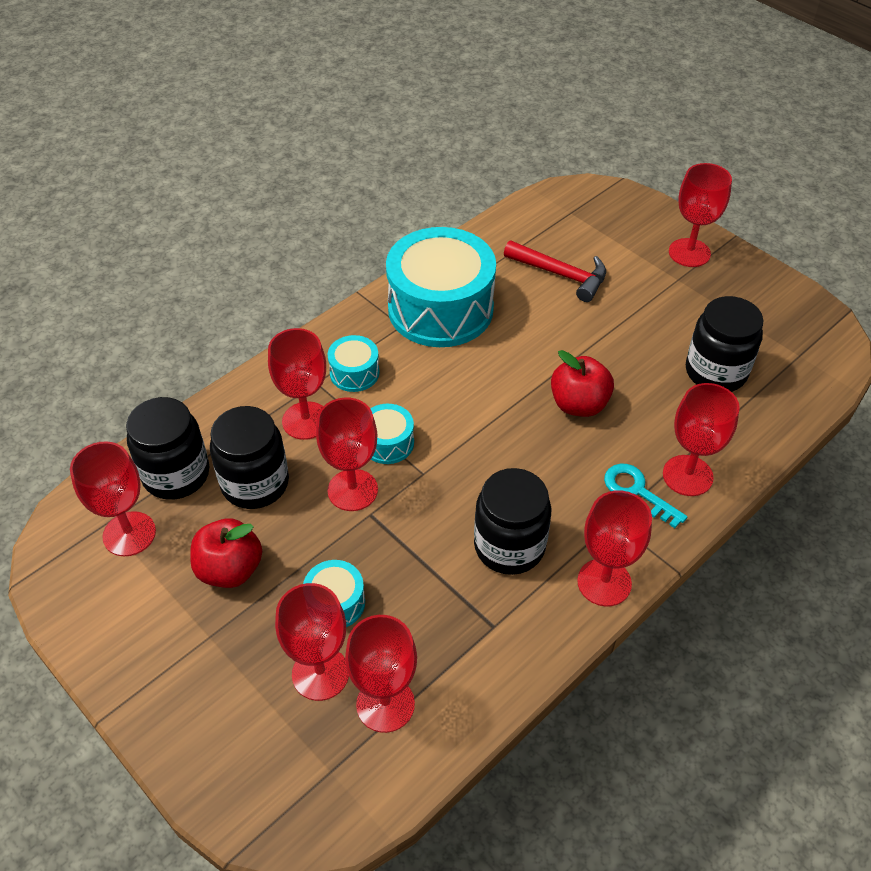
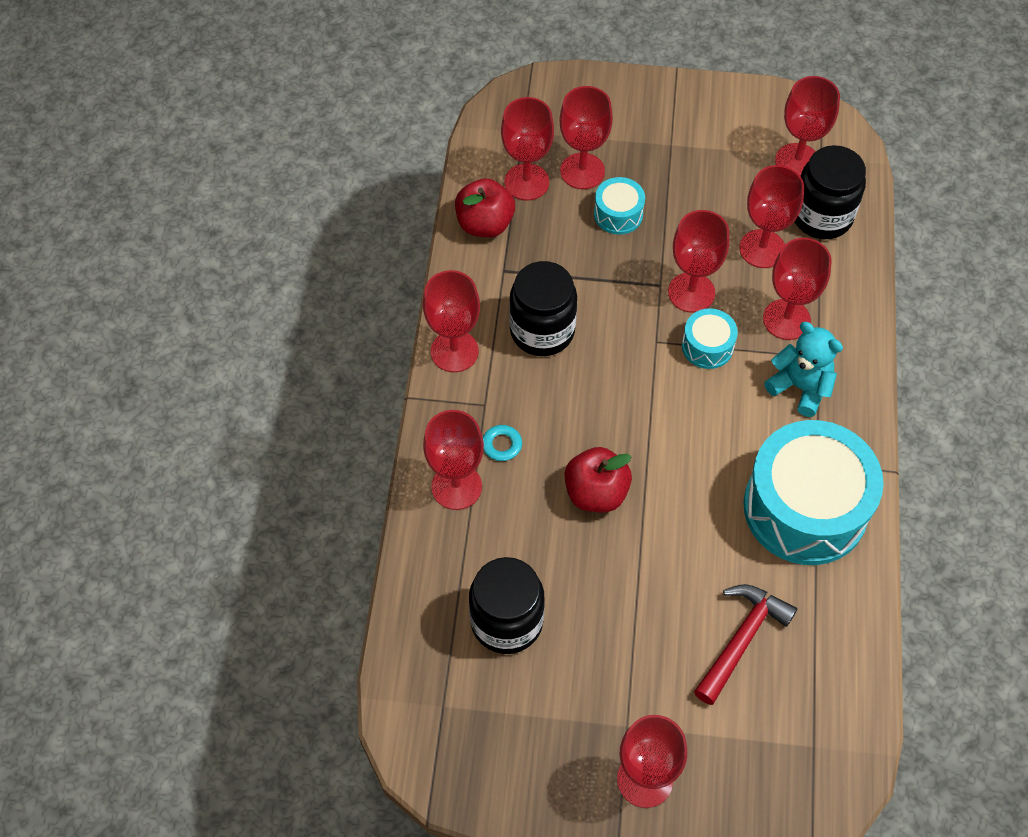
camera: 140 degrees right, 10 degrees up
red apple [190,518,262,588] -> red apple moved to [455,178,515,237]
black jar [210,406,289,509] -> red goblet [739,165,804,268]
turquoise drum [328,335,380,392] -> turquoise teddy bear [764,322,843,417]
red hammer [504,241,606,302] -> red hammer turned 135 degrees clockwise [694,584,797,705]

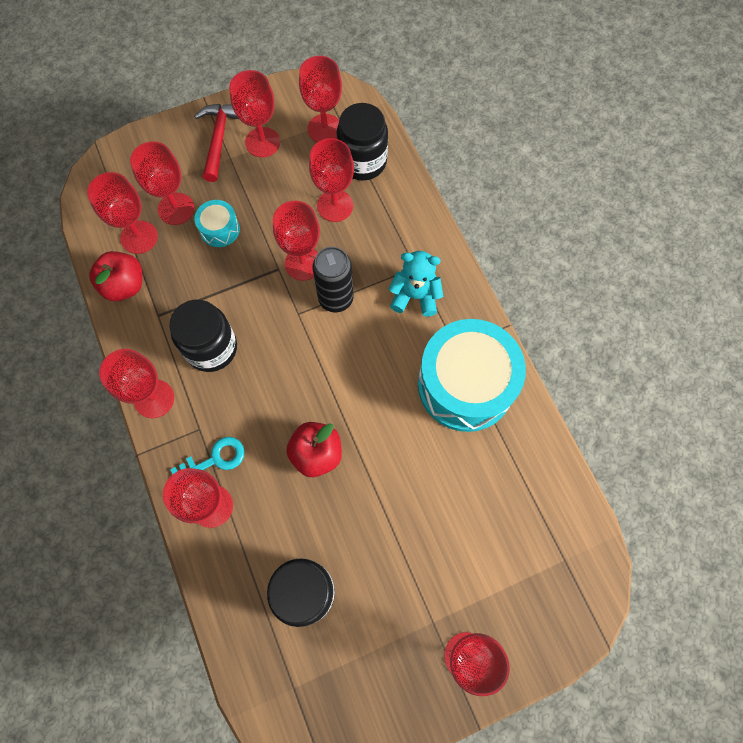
camera: 30 degrees left, 10 degrees up
turquoise drum [682,308,738,369] -> black can [313,247,354,312]
red hammer [694,584,797,705] -> red hammer moved to [194,104,239,182]
red goblet [763,238,832,340] -> red goblet moved to [229,70,280,157]

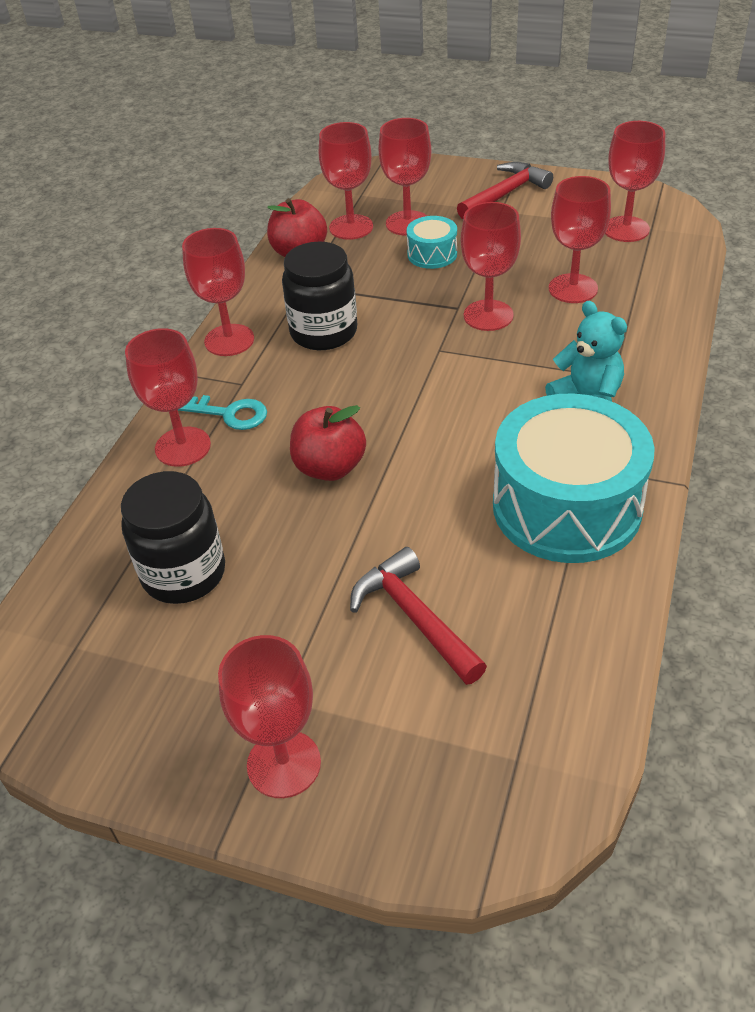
camera: 45 degrees right, 25 degrees down
red goblet [229,70,280,157] -> none
black can [313,247,354,312] -> none
black jar [337,103,388,180] -> none
none -> red hammer [350,547,487,685]

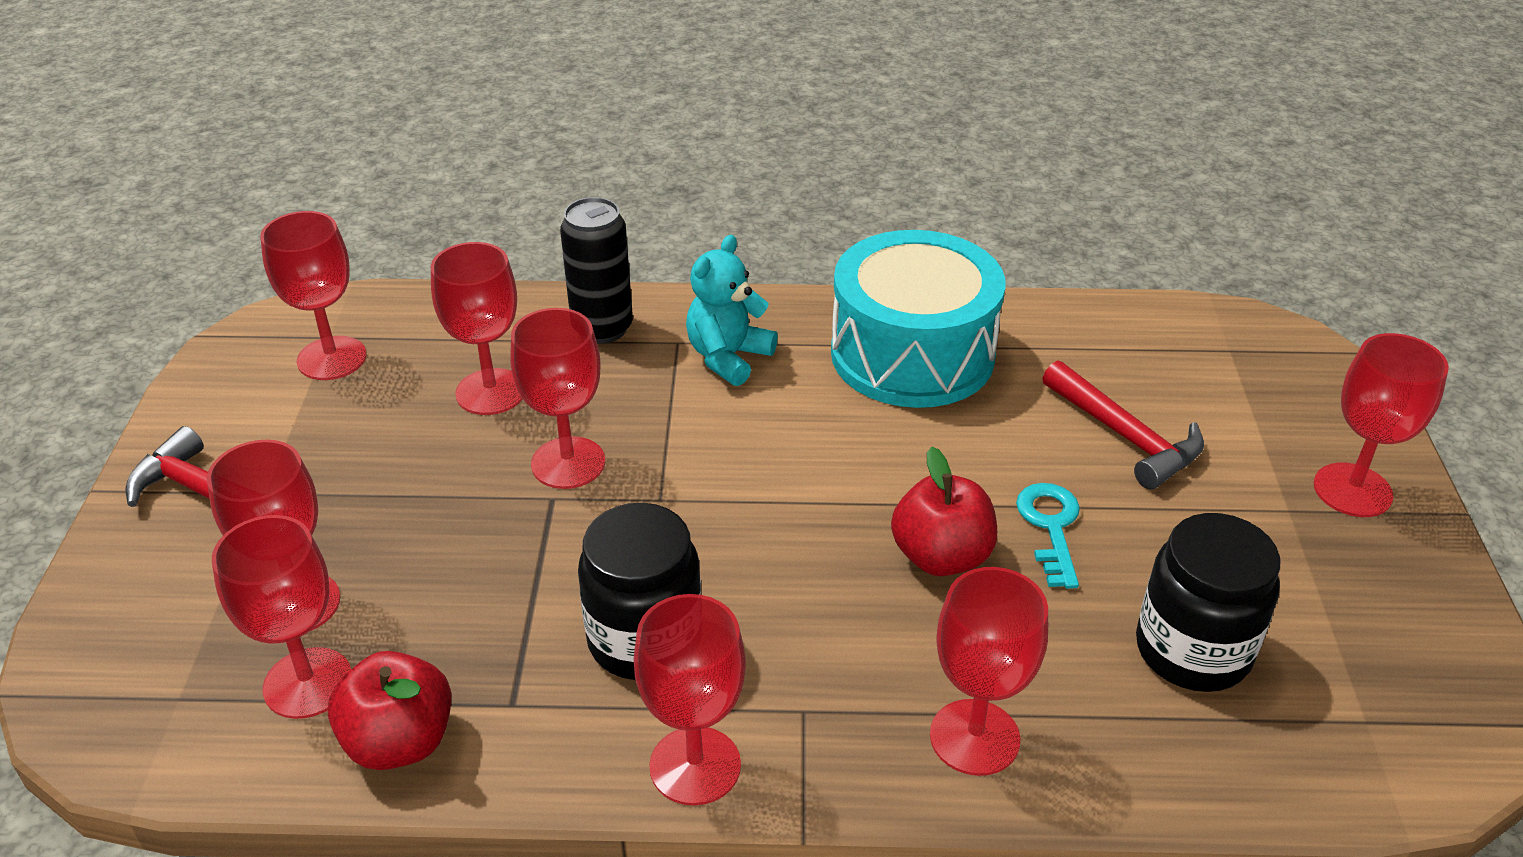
camera: 110 degrees left, 5 degrees down
turquoise key [178,395,267,430] -> turquoise key moved to [1016,483,1080,589]
red hammer [350,547,487,685] -> red hammer turned 75 degrees counterclockwise [1042,361,1204,489]
turquoise drum [407,216,457,269] -> none
none -> black can [560,197,633,344]

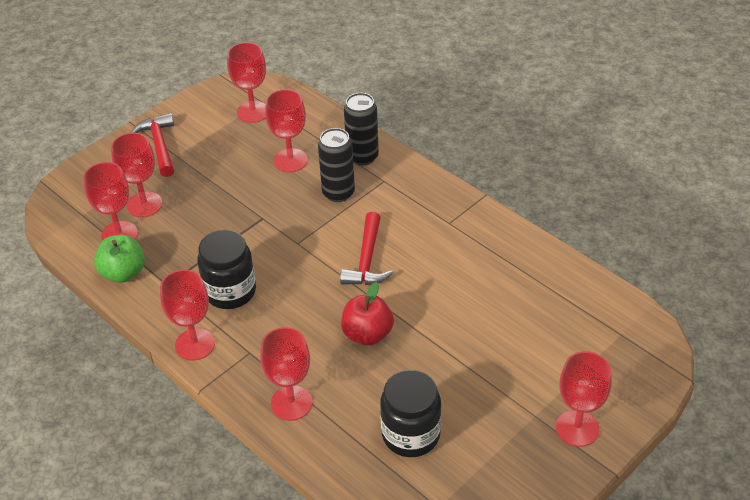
camera: 45 degrees right, 5 degrees up
red apple [328,651,451,770] -> green apple [94,235,145,283]
red goblet [510,308,605,489] -> none
turquoise teddy bear [686,235,778,386] -> none
turquoise drum [831,230,1005,408] -> none
turquoise key [1016,483,1080,589] -> none
red hammer [1042,361,1204,489] -> red hammer moved to [340,212,394,285]
none -> black can [318,128,355,202]

